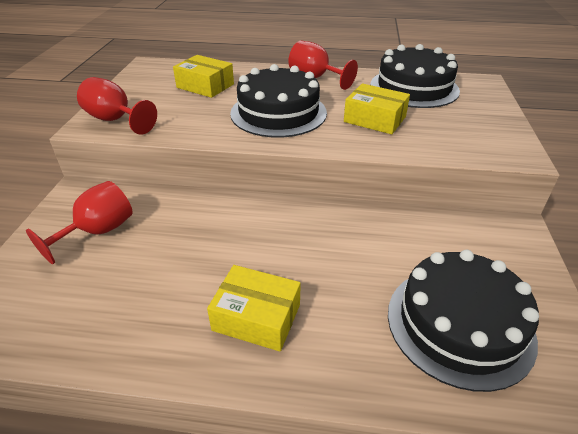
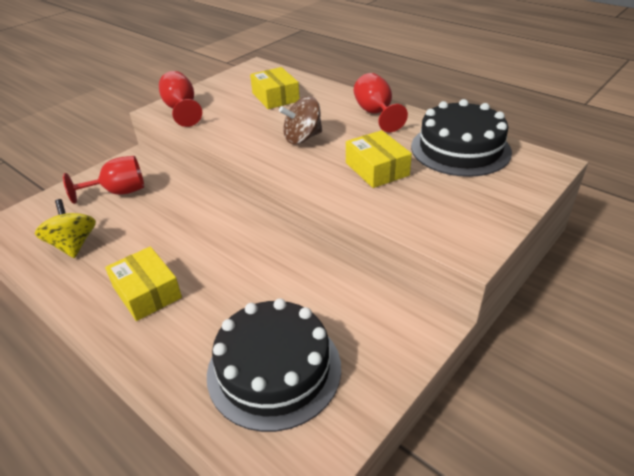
camera: 35 degrees right, 0 degrees up
black cake [230,64,327,137] -> brown spinning top [279,96,322,144]
none -> yellow spinning top [35,199,96,258]

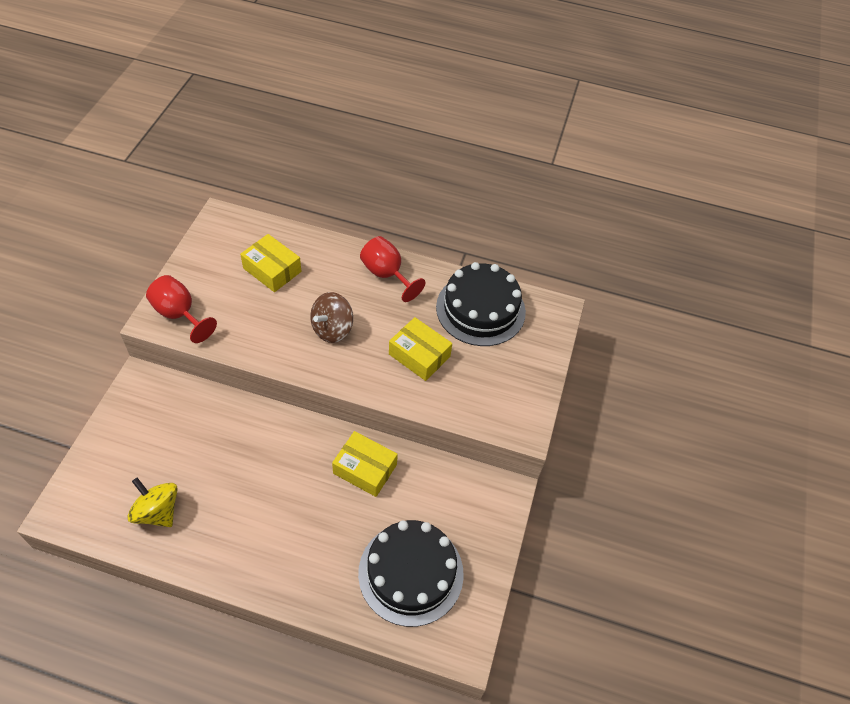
camera: 30 degrees left, 15 degrees up
red goblet [63,156,144,204] -> none
yellow box [105,246,182,321] -> yellow box moved to [332,431,398,497]

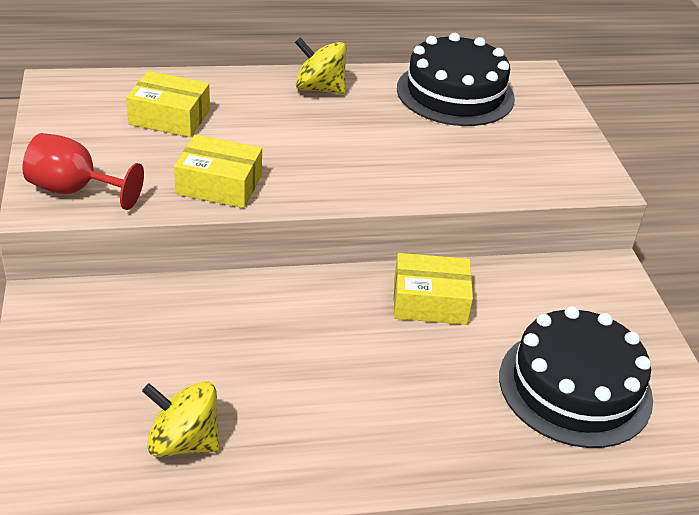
camera: 25 degrees left, 15 degrees down
brown spinning top [310,292,353,343] -> none
red goblet [360,236,426,302] -> yellow spinning top [295,37,346,94]
yellow box [389,317,452,381] -> yellow box moved to [174,134,262,208]

